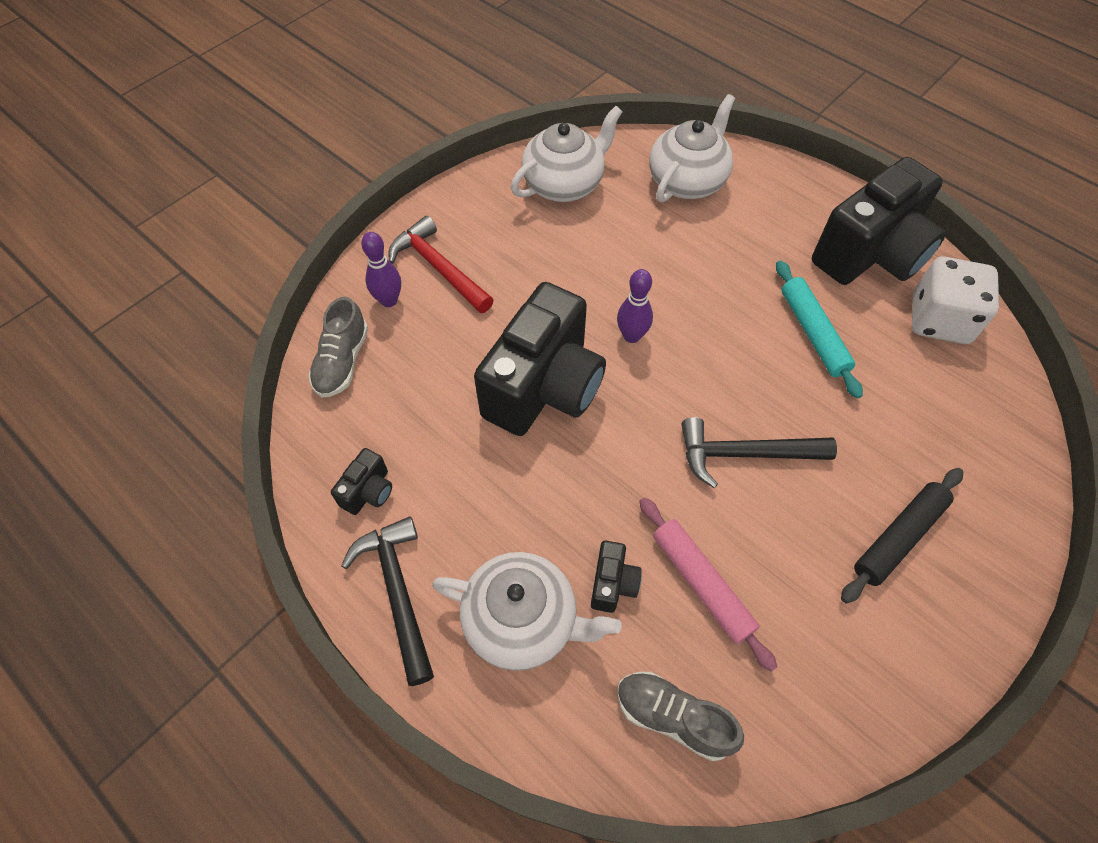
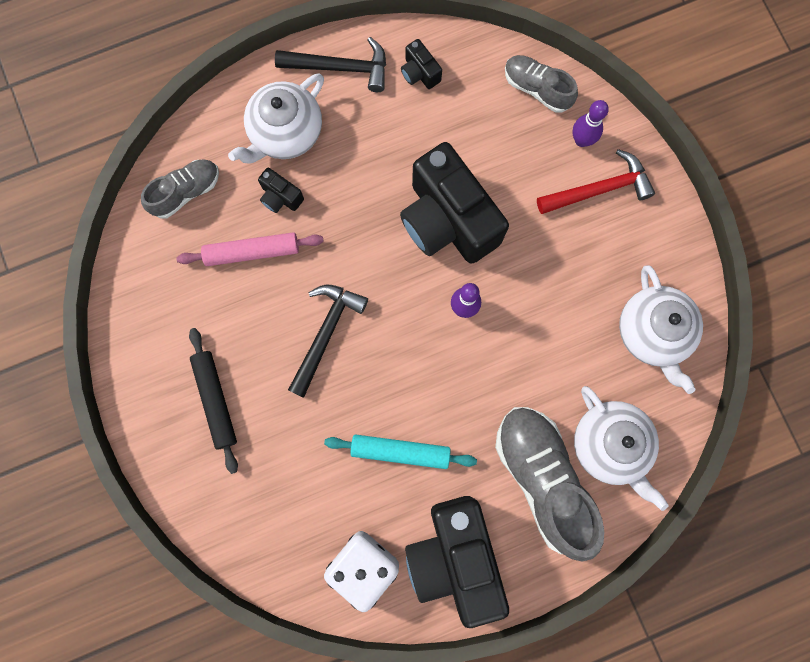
camera: 115 degrees right, 20 degrees up
none -> grey shoe [495,407,604,561]

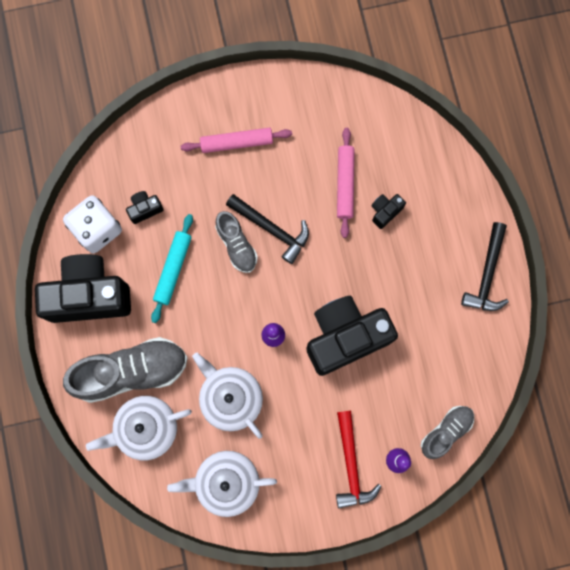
camera: 100 degrees right, 0 degrees up
grey shoe [141,159,219,219] -> grey shoe moved to [215,211,258,273]
black rolling pin [189,328,238,474] -> pink rolling pin [181,128,292,153]
white teapot [228,73,324,164] -> white teapot moved to [192,353,263,439]
black camera [401,39,442,89] -> black camera moved to [126,191,164,224]

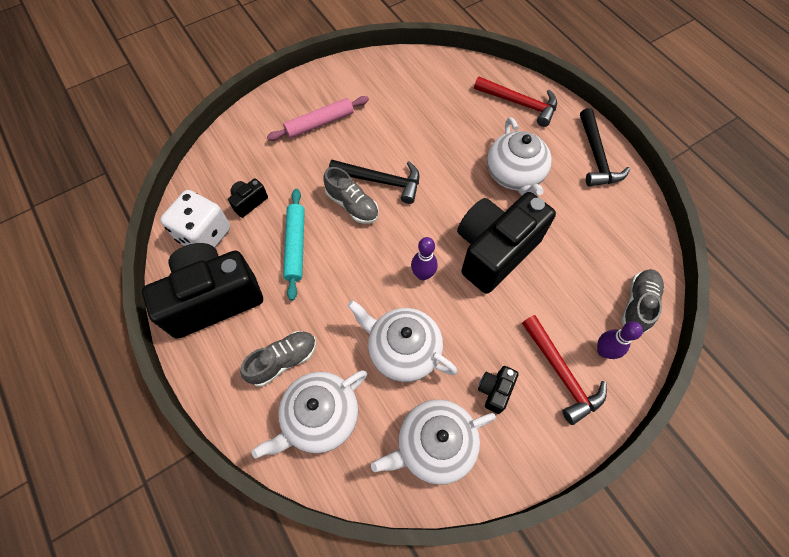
camera: 20 degrees left, 15 degrees down
grey shoe [63,337,188,403] -> grey shoe [240,331,316,387], size x0.56
pink rolling pin [337,128,355,238] -> none
black camera [371,194,406,229] -> black camera moved to [478,366,519,414]
none -> red hammer [474,77,557,127]
none -> white teapot [487,118,552,196]

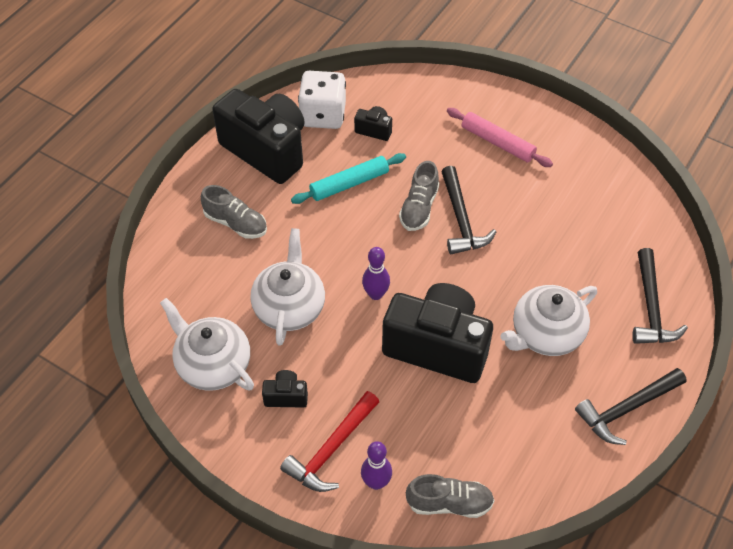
camera: 65 degrees right, 10 degrees down
white teapot [251,370,367,459] -> none
red hammer [474,77,557,127] -> black hammer [632,248,688,344]

